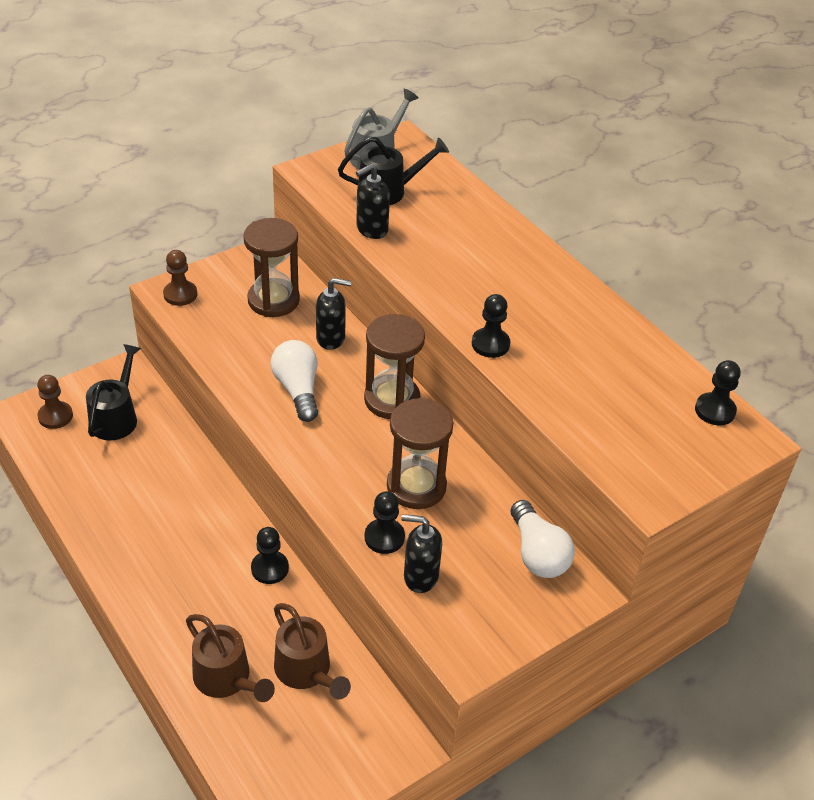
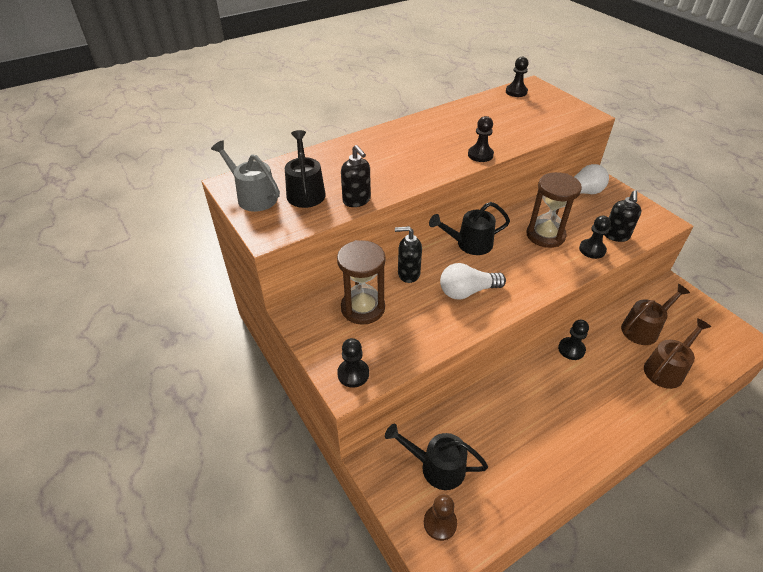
camera: 85 degrees left, 0 degrees up
brown pawn [163,250,197,306] -> black pawn [337,338,369,387]
black soap dispenser [316,278,351,350] -> black soap dispenser turned 90 degrees counterclockwise [395,226,422,283]
brown hourglass [364,314,425,419] -> black watering can [429,202,510,255]

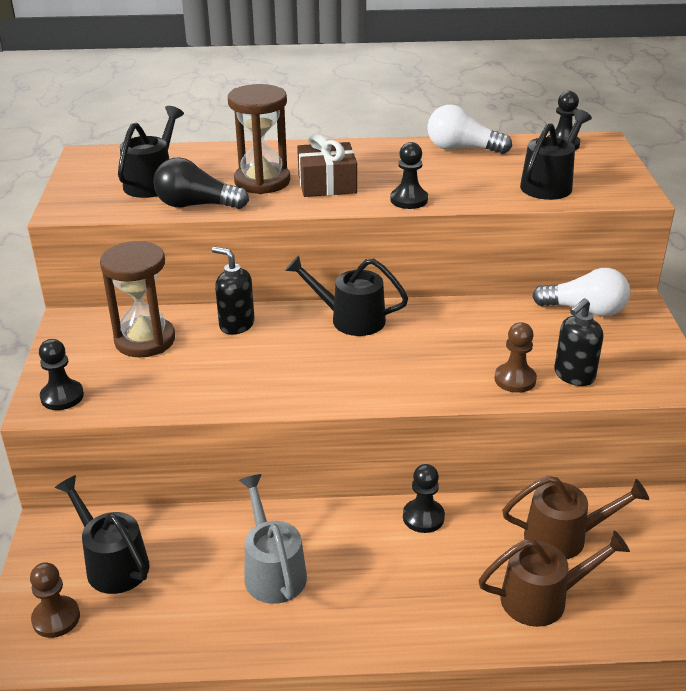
camera: 30 degrees right, 10 degrees down
grey watering can [211,140,280,212] -> grey watering can moved to [239,474,307,604]
black soap dispenser [341,145,371,207] -> black light bulb [153,157,249,209]
white light bulb [440,263,506,299] -> white light bulb moved to [427,104,512,154]
brown hourglass [527,172,582,248] -> brown hourglass moved to [228,84,290,194]
black pawn [579,216,611,259] -> brown pawn [494,322,537,393]
none -> brown gift [297,134,357,197]
none -> black watering can [520,109,592,200]

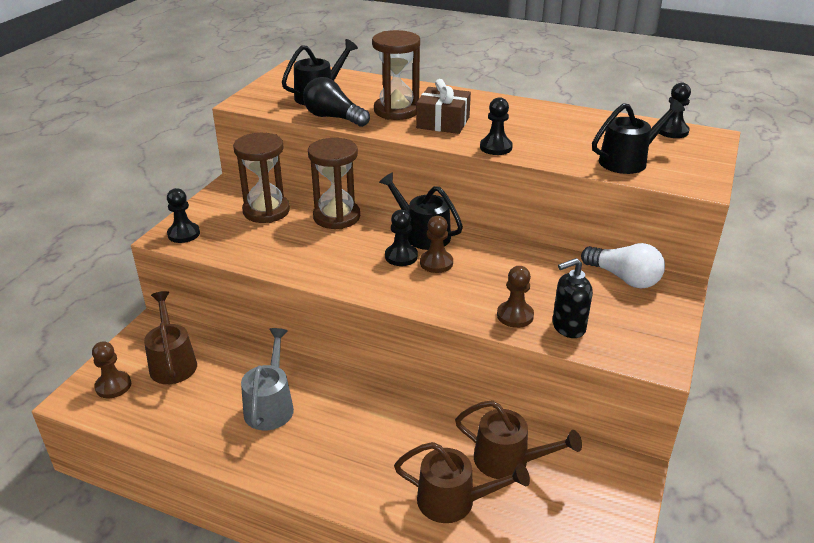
camera: 25 degrees right, 0 degrees up
black watering can [55,475,149,594] -> brown watering can [144,291,197,384]
black soap dispenser [212,247,255,335] -> brown hourglass [308,138,360,229]
black pawn [403,464,445,533] -> black pawn moved to [385,210,418,266]
white light bulb [427,104,512,154] -> none
none -> brown pawn [420,216,453,273]

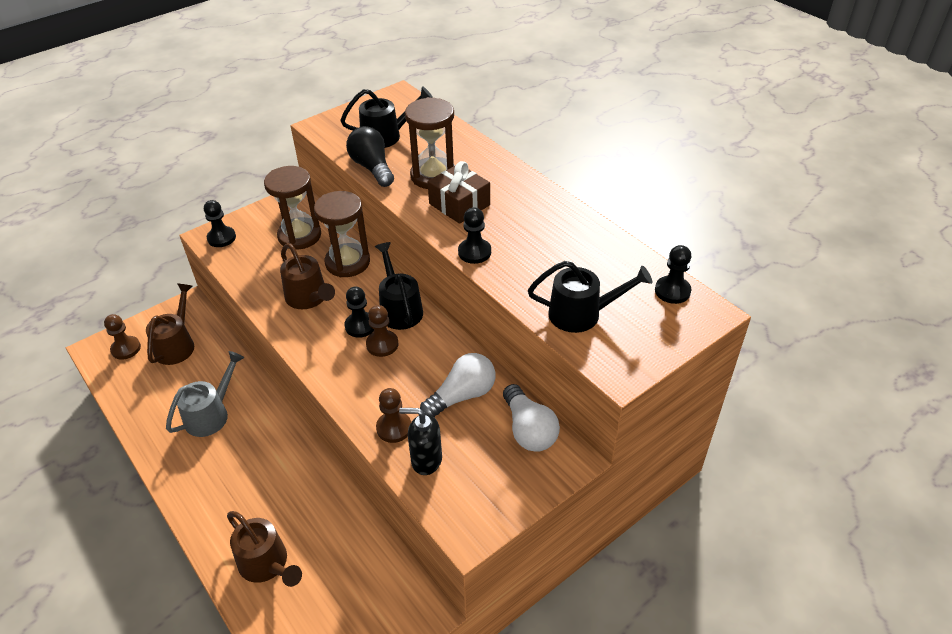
camera: 30 degrees right, 10 degrees up
brown watering can [455,400,582,479] -> brown watering can moved to [280,243,335,309]
none -> white light bulb [420,353,495,417]

